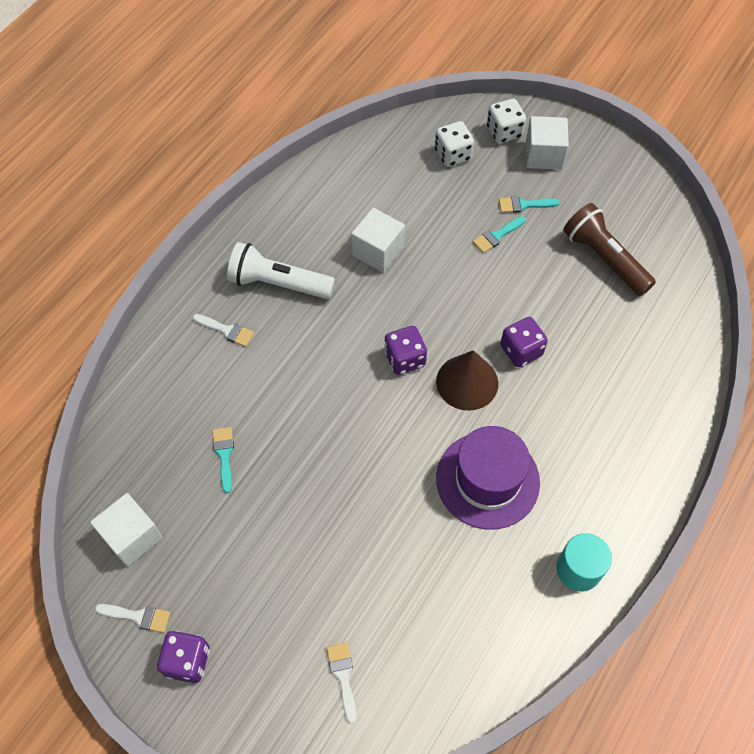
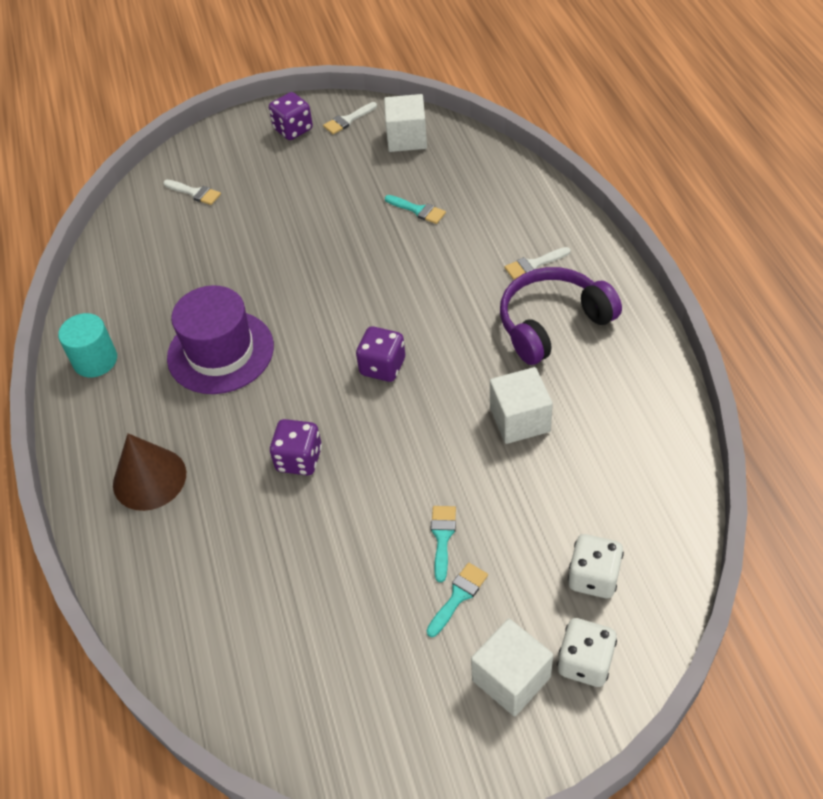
camera: 135 degrees right, 10 degrees down
white flashlight [227,242,335,299] -> purple headphones [500,267,622,365]
brown cone [436,350,498,411] -> brown cone moved to [113,433,186,511]
brown flashlight [563,203,656,296] -> none

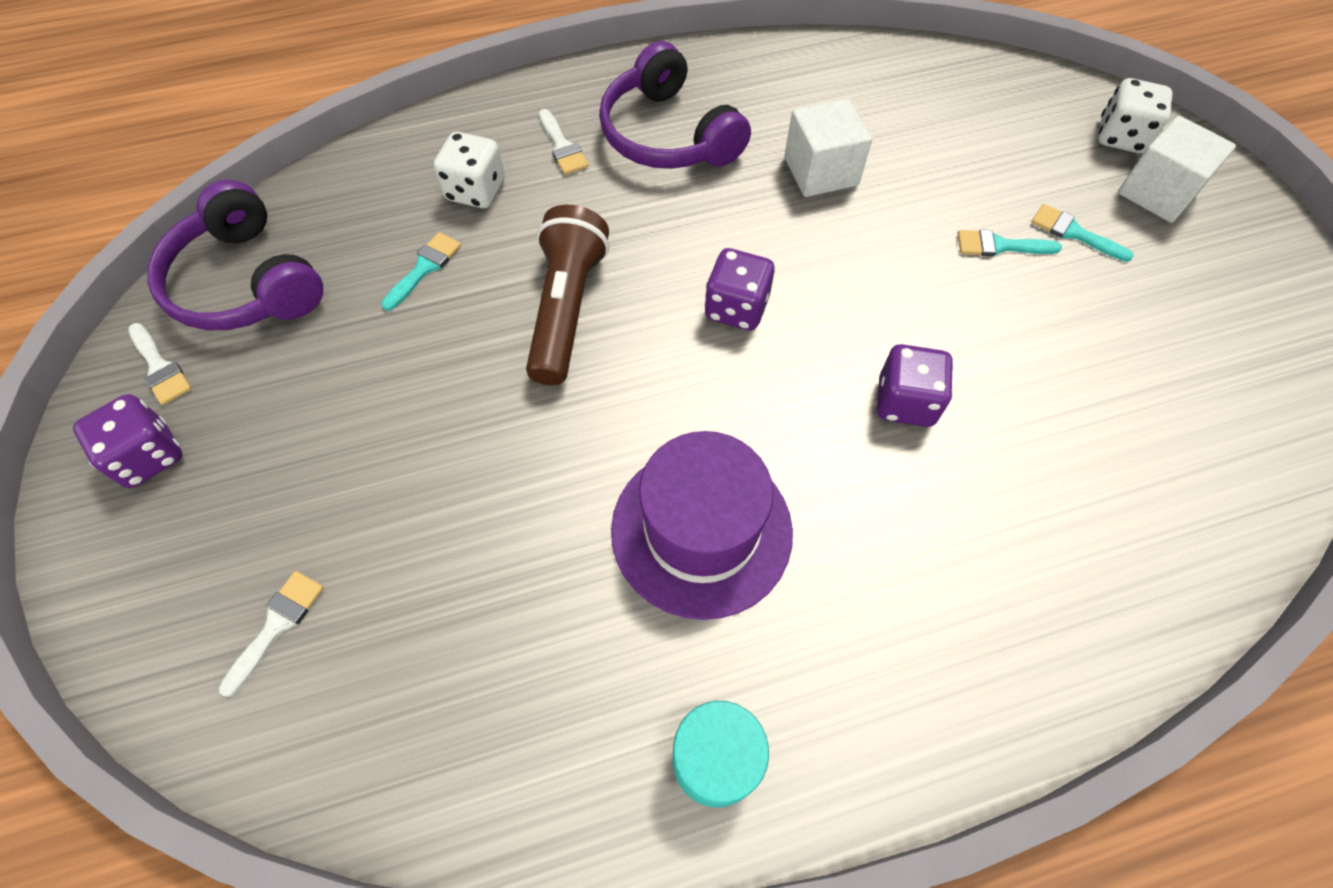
camera: 95 degrees left, 10 degrees up
brown cone [113,433,186,511] -> none
white cube [384,94,427,152] -> purple headphones [147,180,323,330]
white dice [568,534,624,598] -> white dice moved to [434,132,505,208]
none -> brown flashlight [526,205,609,385]

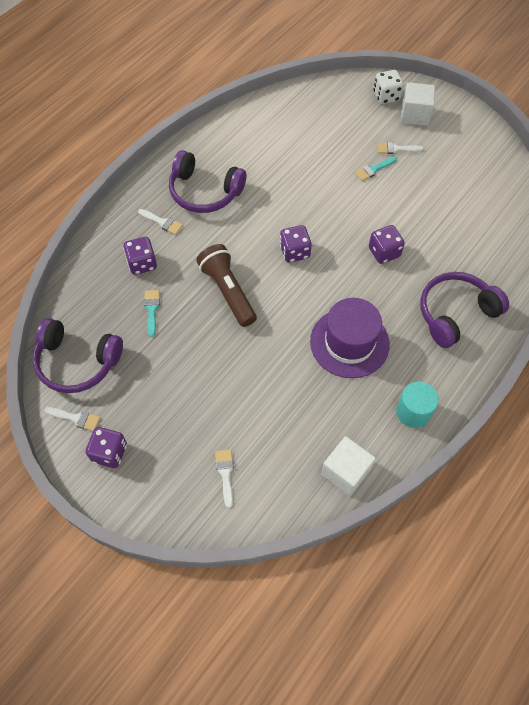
camera: 35 degrees left, 0 degrees up
white dice [434,132,505,208] -> purple dice [123,237,157,275]
white cube [784,98,872,197] -> white cube moved to [321,436,376,496]
turquoise brush [1031,204,1134,262] -> white brush [378,142,424,154]
none -> purple headphones [420,272,509,348]

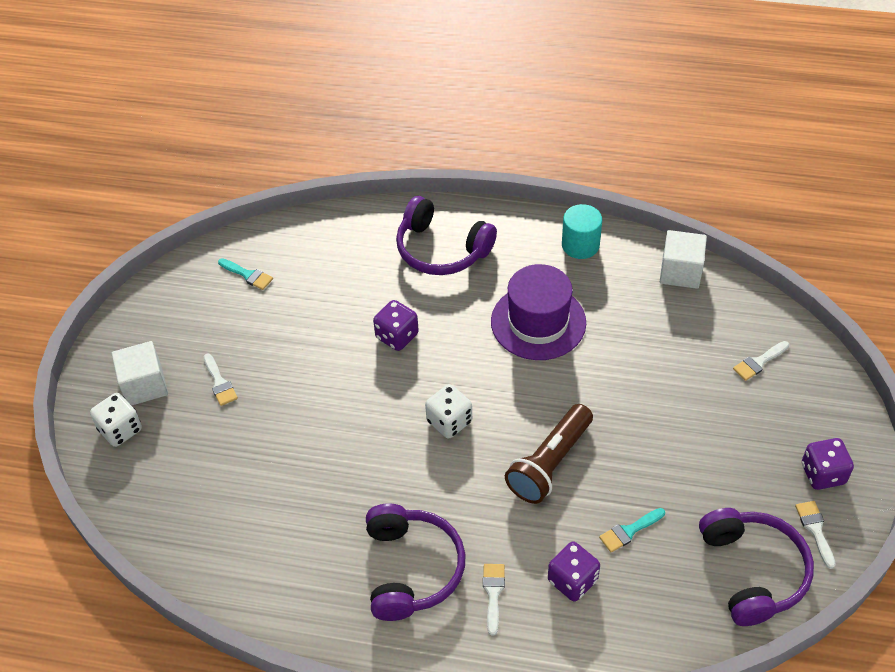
camera: 115 degrees left, 10 degrees down
purple dice [280,225,312,263] -> white dice [425,384,472,438]
turquoise brush [355,157,397,181] -> turquoise brush moved to [218,258,273,290]

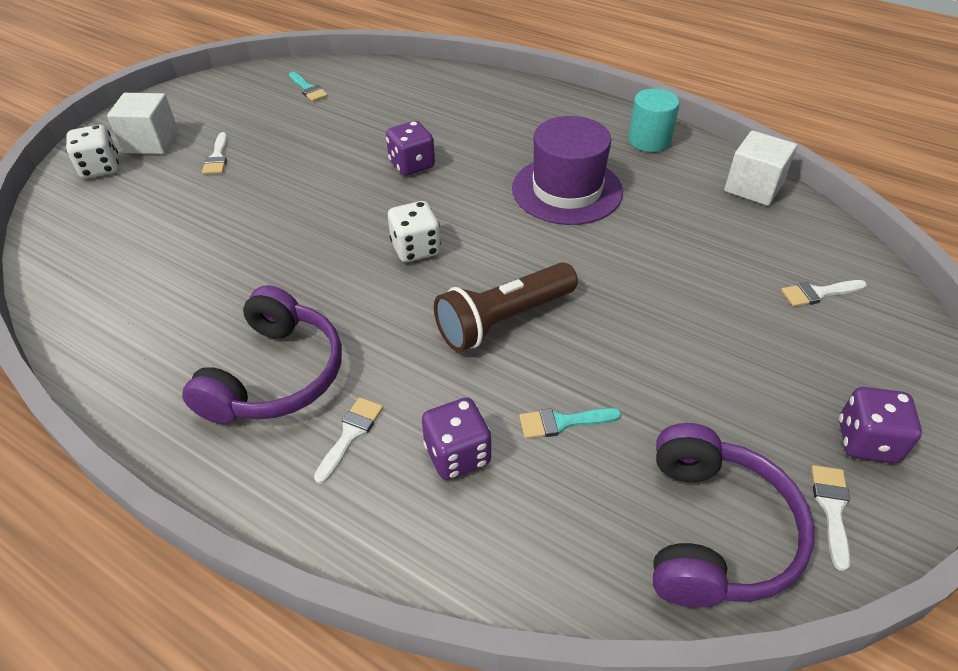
camera: 20 degrees right, 5 degrees down
purple headphones [396,196,497,275] -> none

